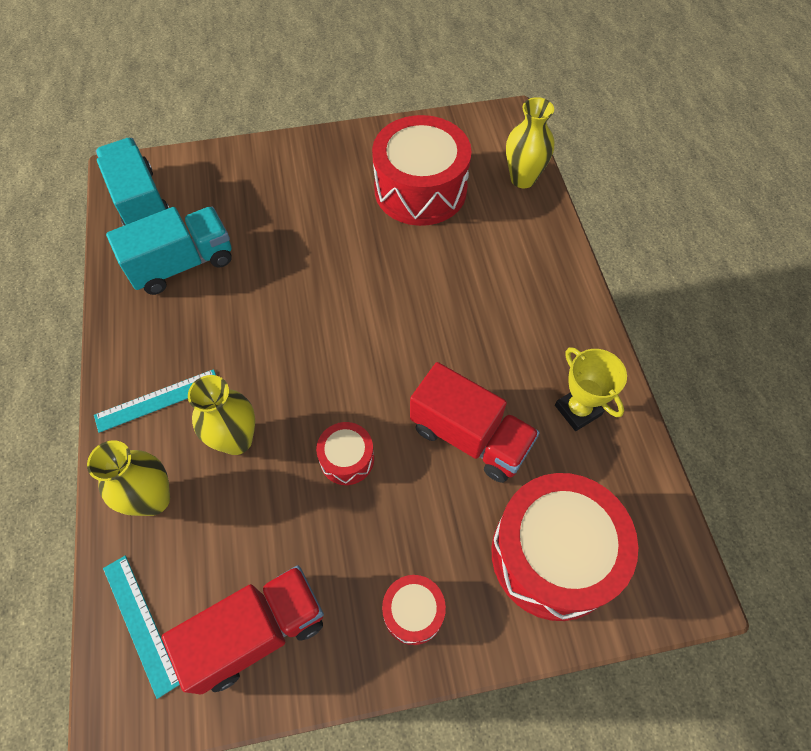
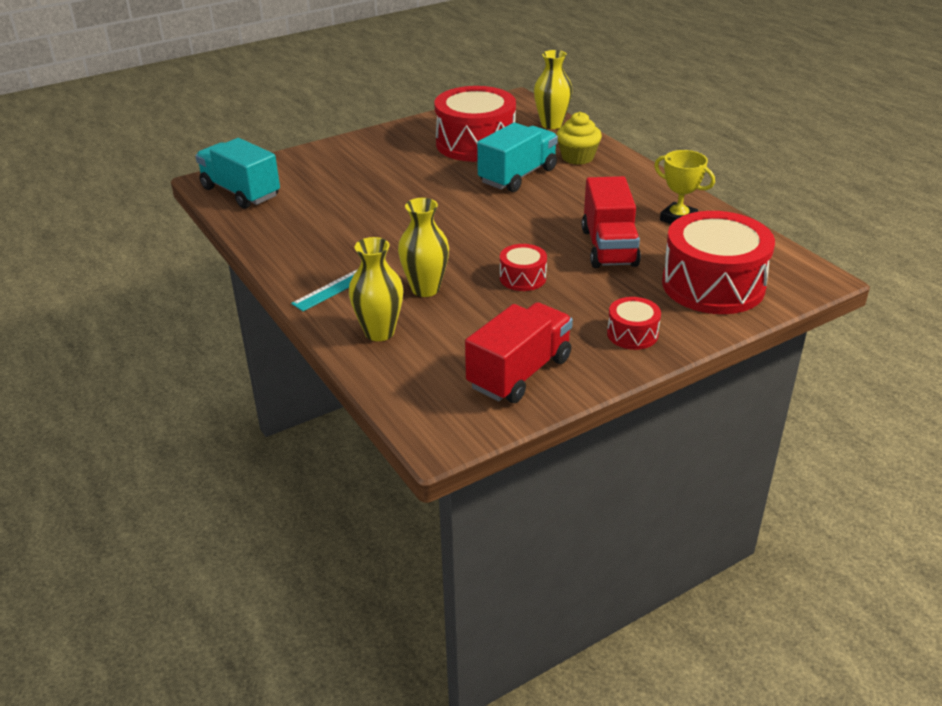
camera: 20 degrees left, 25 degrees down
turquoise ruler [103,556,180,699] -> none
turquoise truck [106,207,232,295] -> turquoise truck moved to [477,123,558,192]
red truck [410,362,540,483] -> red truck turned 75 degrees clockwise [582,176,641,268]
none -> yellow cupcake [556,112,602,165]

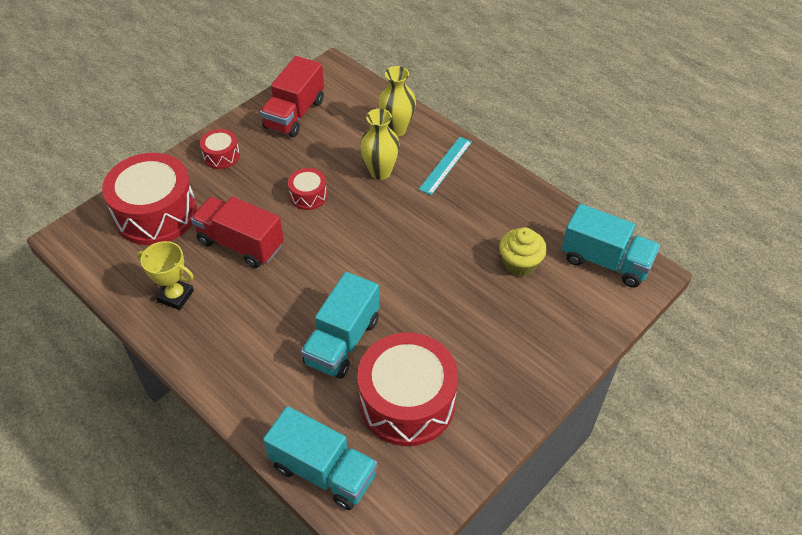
camera: 165 degrees right, 15 degrees up
yellow vase [534,50,573,129] -> turquoise truck [263,406,377,510]
yellow cupcake [556,112,602,165] -> yellow cupcake moved to [499,227,547,276]
red truck [582,176,641,268] -> red truck turned 45 degrees counterclockwise [191,197,284,268]

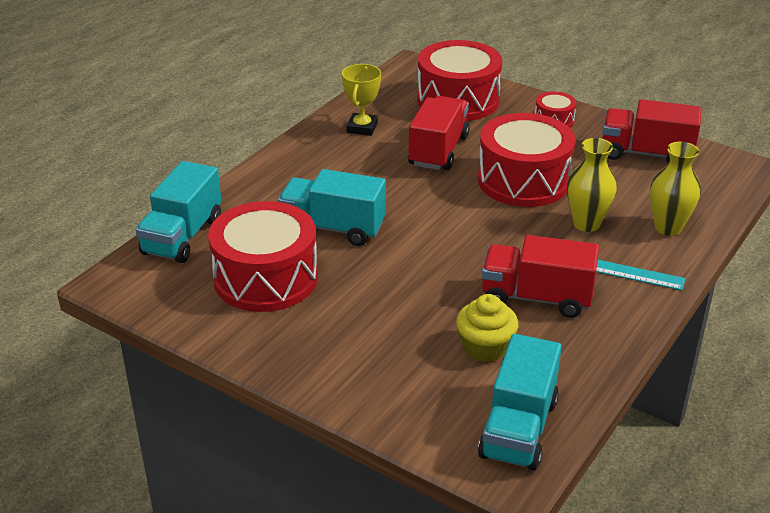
camera: 80 degrees right, 15 degrees down
red drum [288,168,327,210] -> red drum [478,113,576,207], size x2.13
none -> red truck [482,235,599,318]

